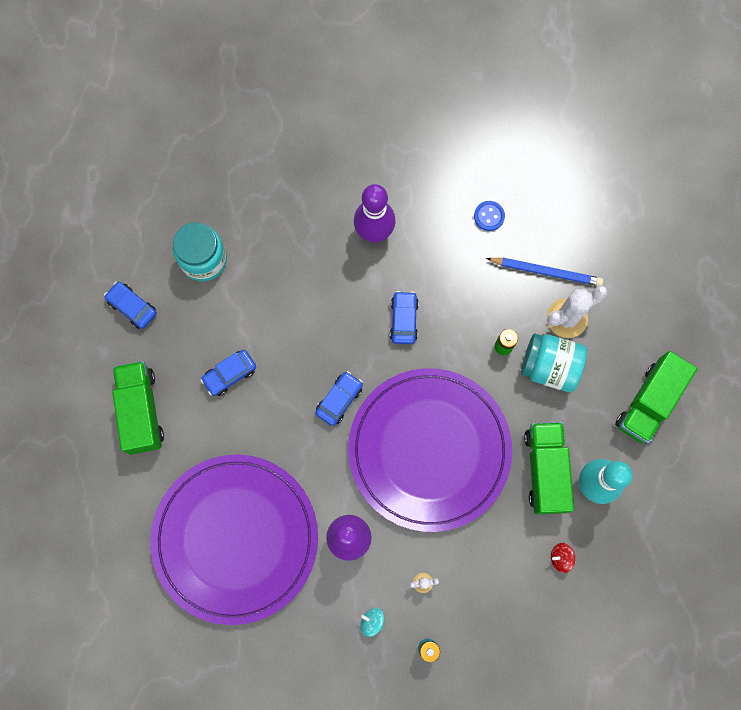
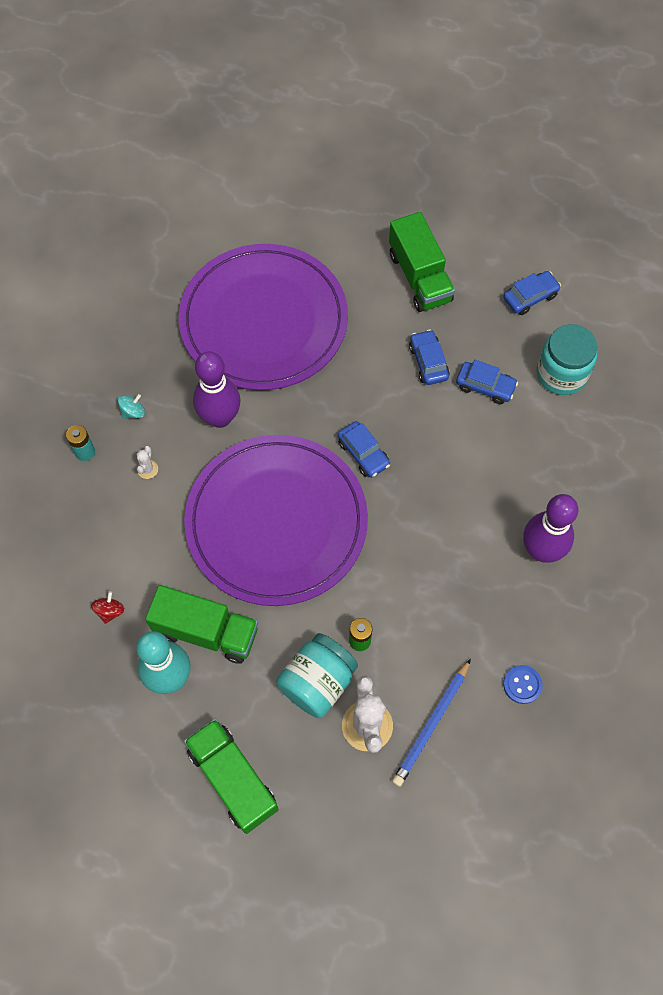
camera: 110 degrees right, 10 degrees down
green truck [112,361,164,455] -> green truck turned 60 degrees clockwise [389,212,455,312]
blue car [390,291,419,344] -> blue car moved to [456,360,518,404]

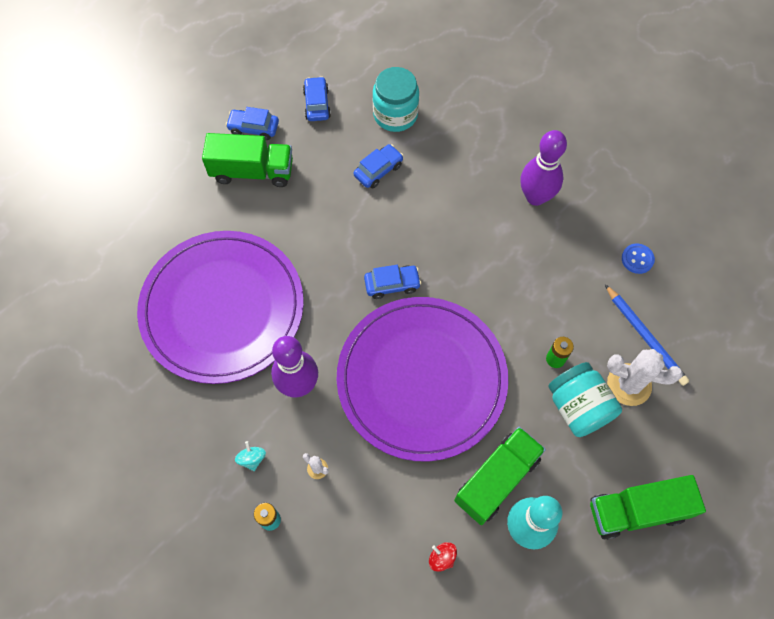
camera: 65 degrees left, 0 degrees up
blue car [409,329,450,385] -> blue car moved to [226,107,279,140]

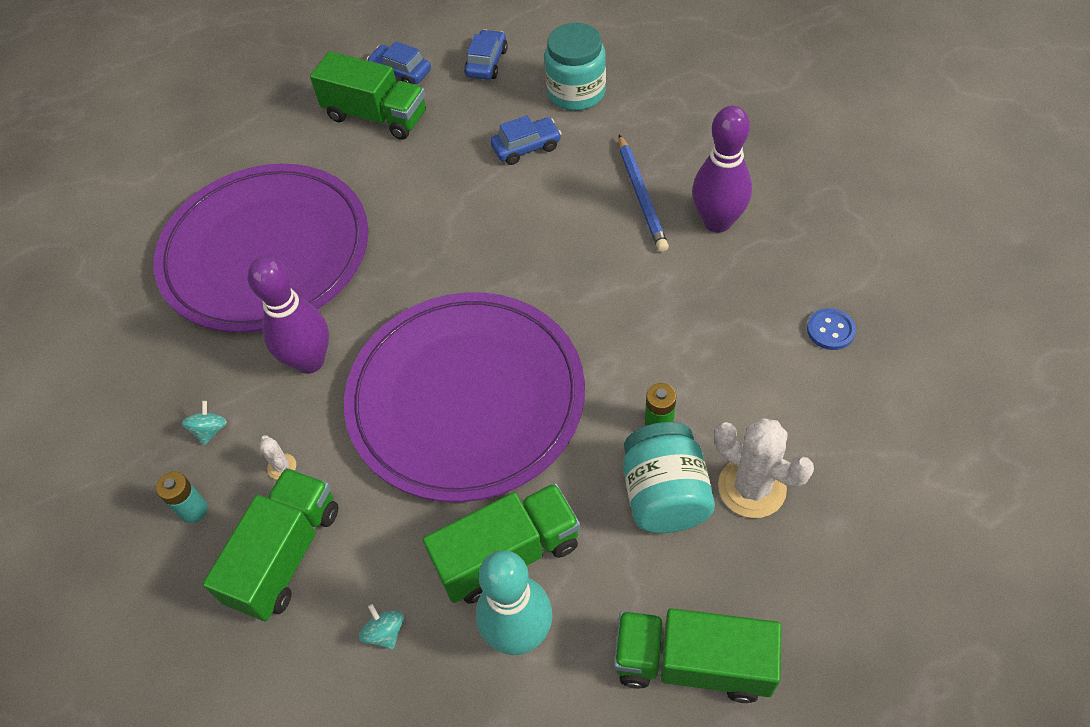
camera: 25 degrees right, 10 degrees down
blue car [364,265,421,299] -> none
red spinning top [429,542,457,572] -> turquoise spinning top [359,604,404,650]
blue pencil [605,285,689,386] -> blue pencil moved to [619,134,669,252]
none -> green truck [203,468,338,622]

